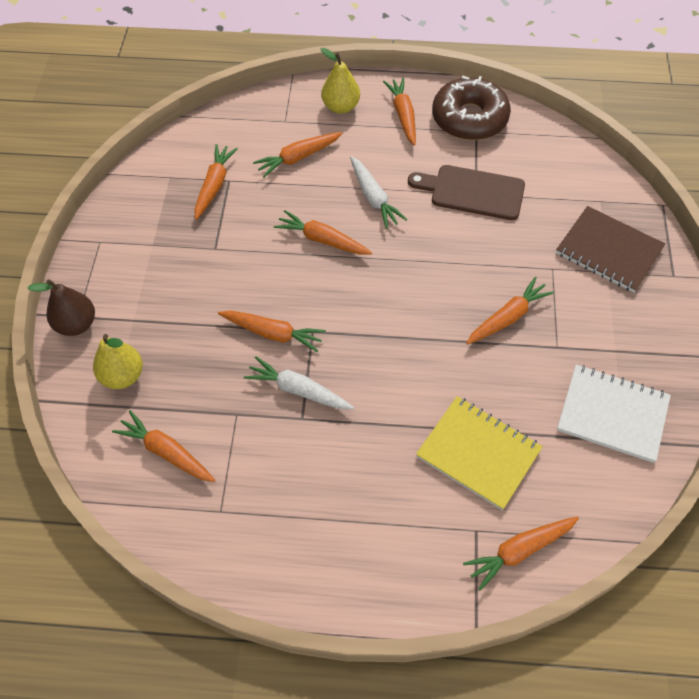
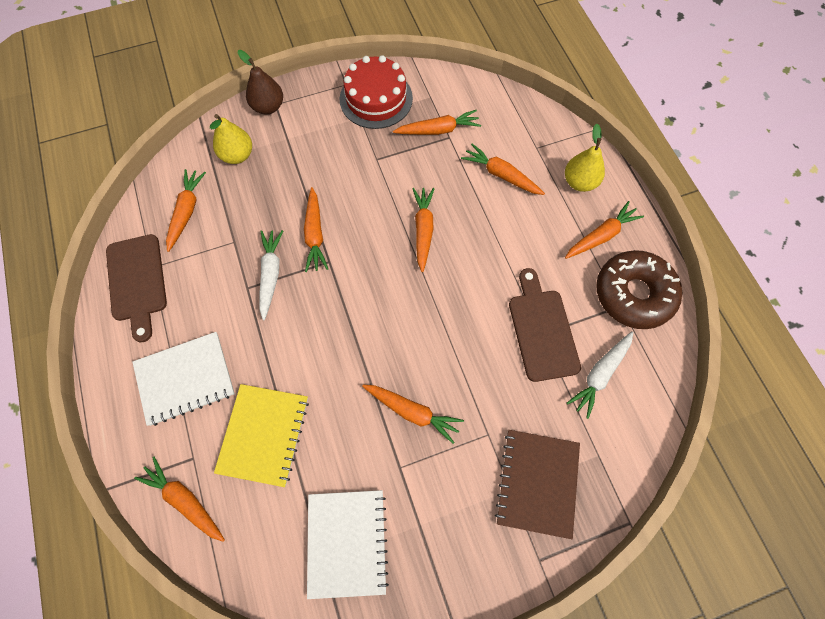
camera: 65 degrees right, 10 degrees up
white carrot [350,156,407,229] -> white carrot moved to [567,331,634,419]
none -> brown cutting board [106,234,167,342]
none -> white notebook [133,332,235,426]
none -> red cake [340,55,413,129]

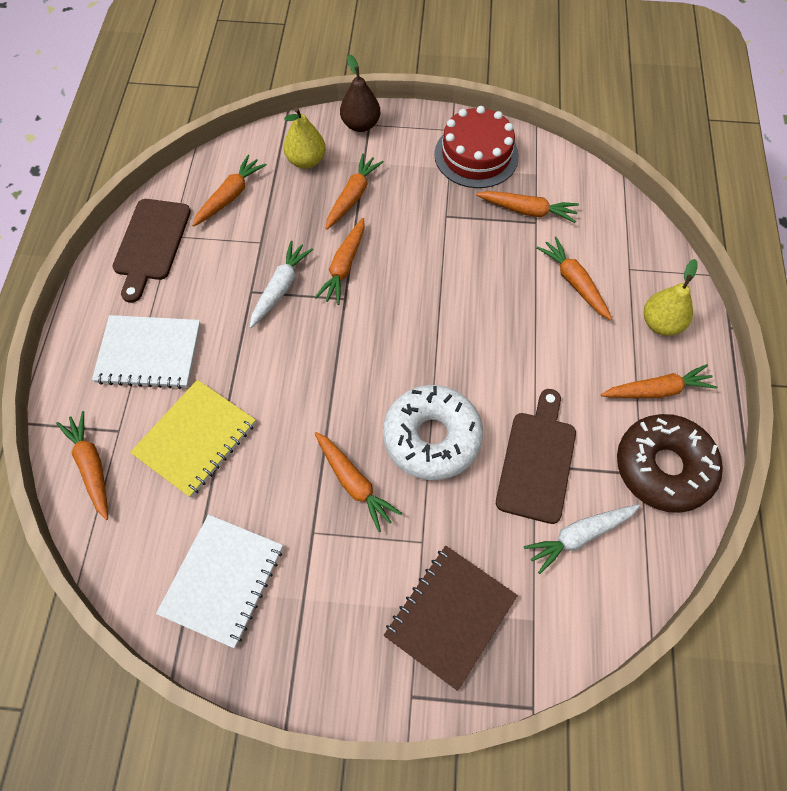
camera: 25 degrees right, 5 degrees down
orange carrot [412,188,434,272] -> orange carrot moved to [326,154,384,230]
none -> white donut [383,385,483,480]

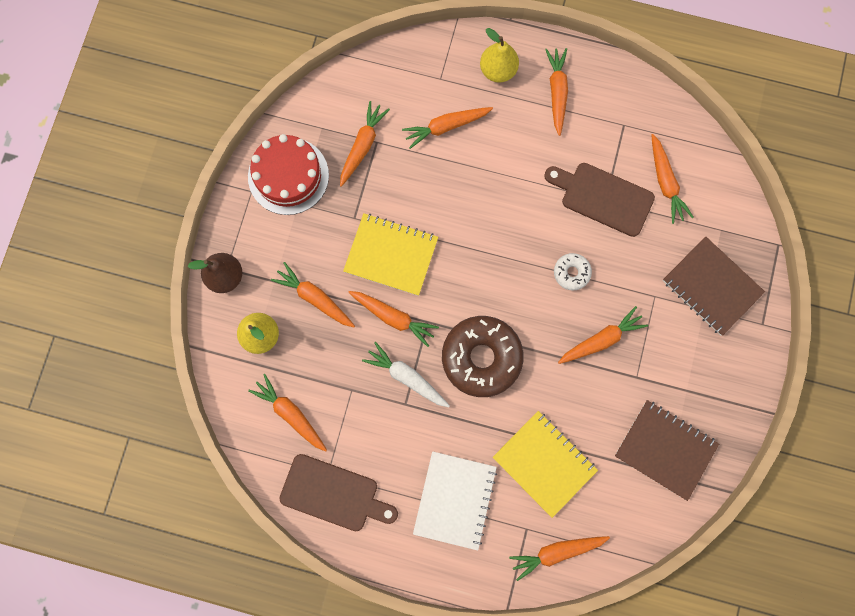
camera: 80 degrees left, 15 degrees up
white notebook [156,514,283,648] -> brown notebook [615,400,719,501]
white donut [383,385,483,480] -> white donut [554,253,592,290], size x0.47
white carrot [524,504,640,574] -> orange carrot [651,134,694,224]
brown donut [617,414,723,513] -> brown donut moved to [442,316,524,397]
none -> yellow notebook [343,213,438,296]

